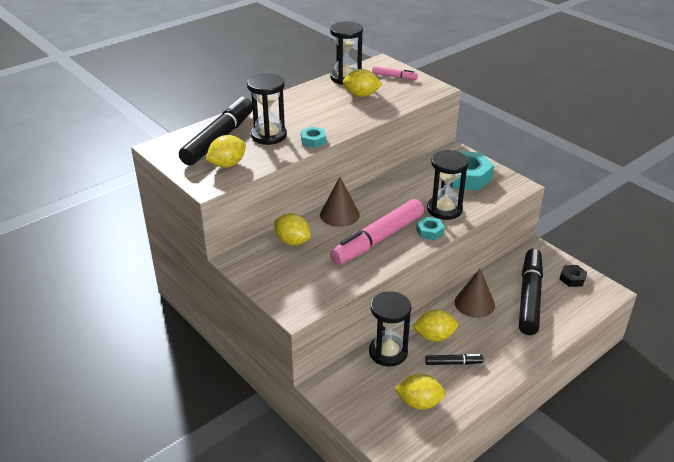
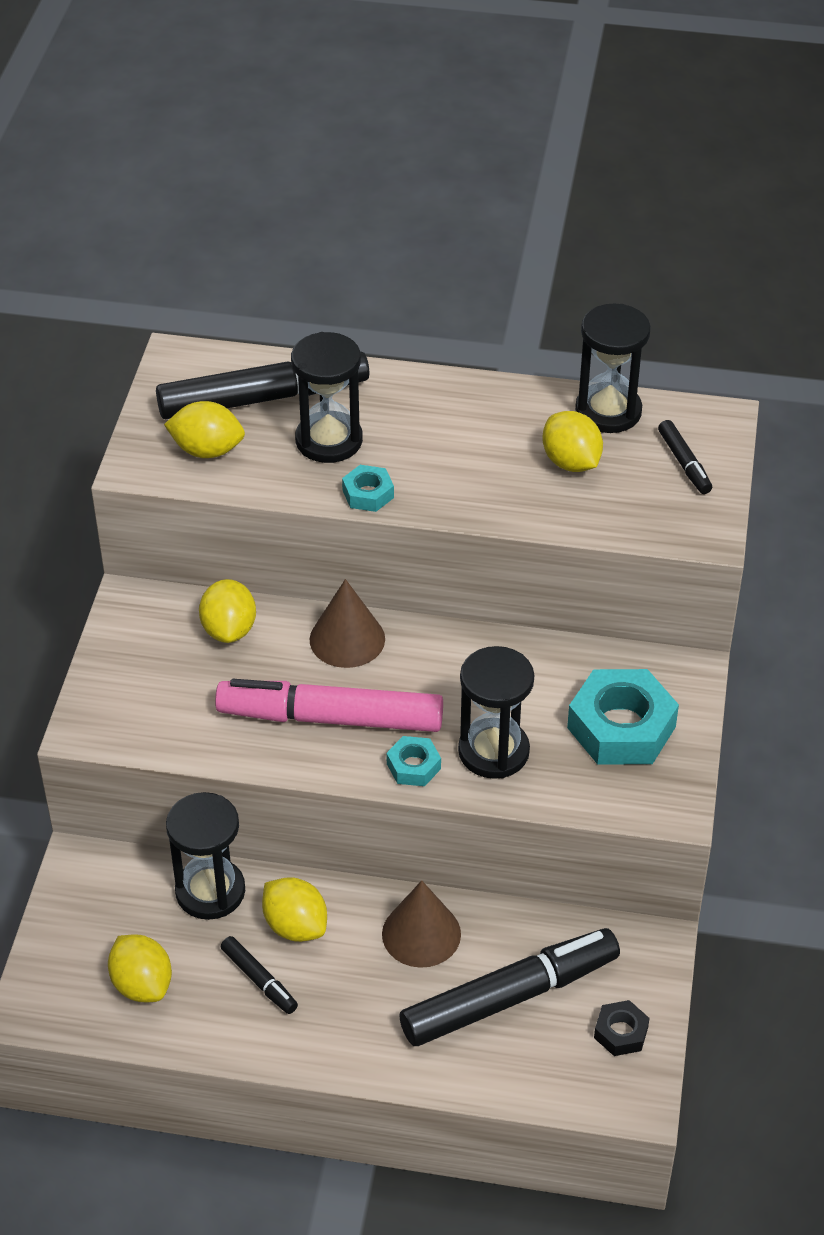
camera: 50 degrees right, 10 degrees up
pink marker [372,66,418,80] -> black marker [658,420,712,494]

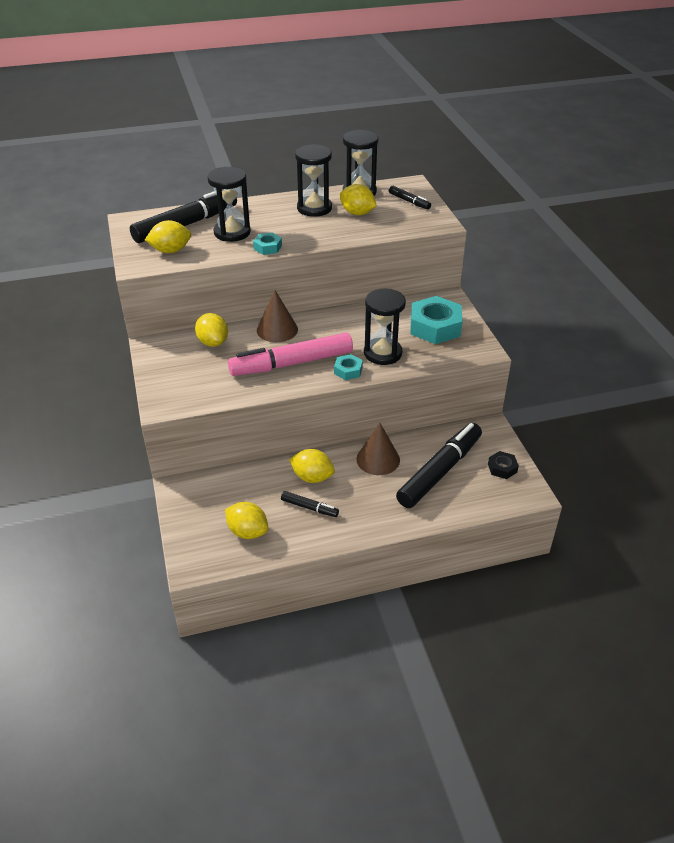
camera: 25 degrees left, 5 degrees down
black hourglass [166,792,245,920] -> black hourglass moved to [295,144,332,217]

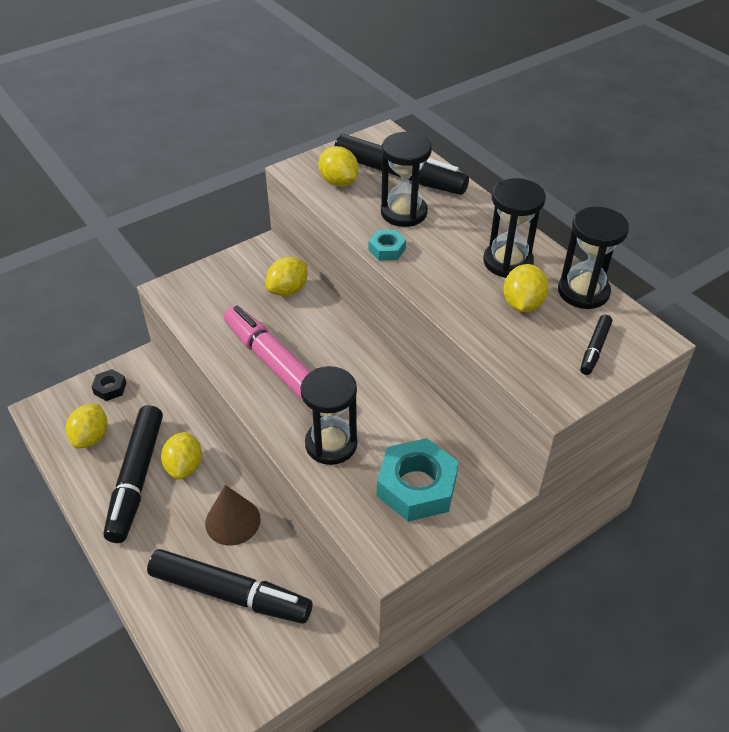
camera: 70 degrees right, 5 degrees up
brown cone [257,290,298,342] -> none
black marker [281,491,339,517] -> black marker [103,405,163,543], size x2.20
turquoise nut [334,354,363,380] -> none
black nut [488,451,519,479] -> black nut moved to [92,369,126,401]

